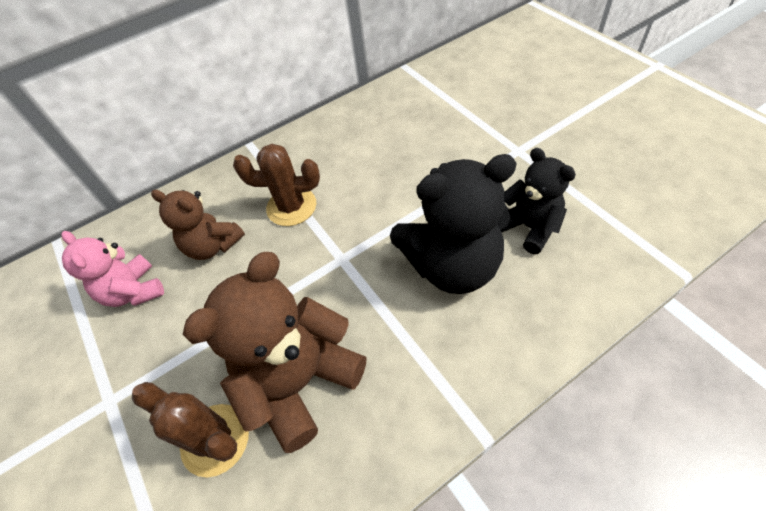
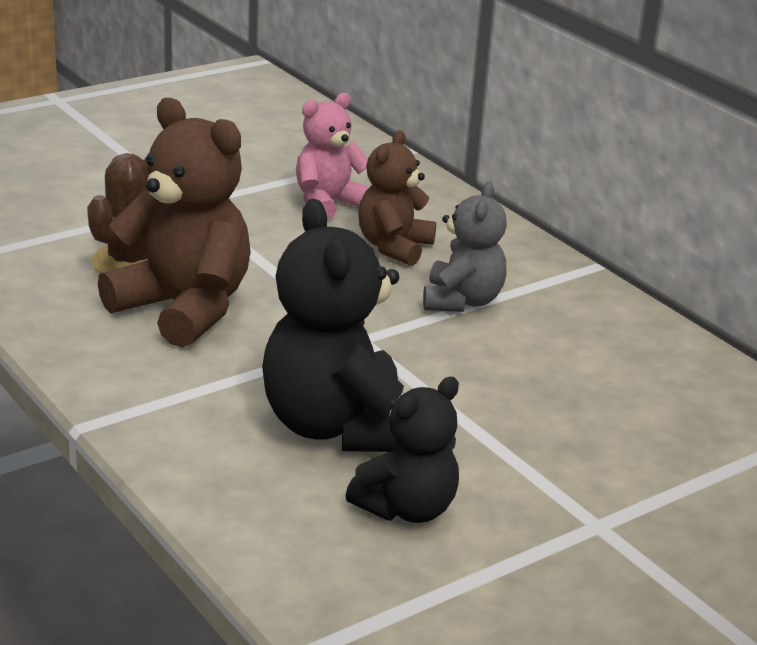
camera: 80 degrees right, 25 degrees down
brown cactus [233,144,320,226] -> grey teddy bear [423,182,507,312]

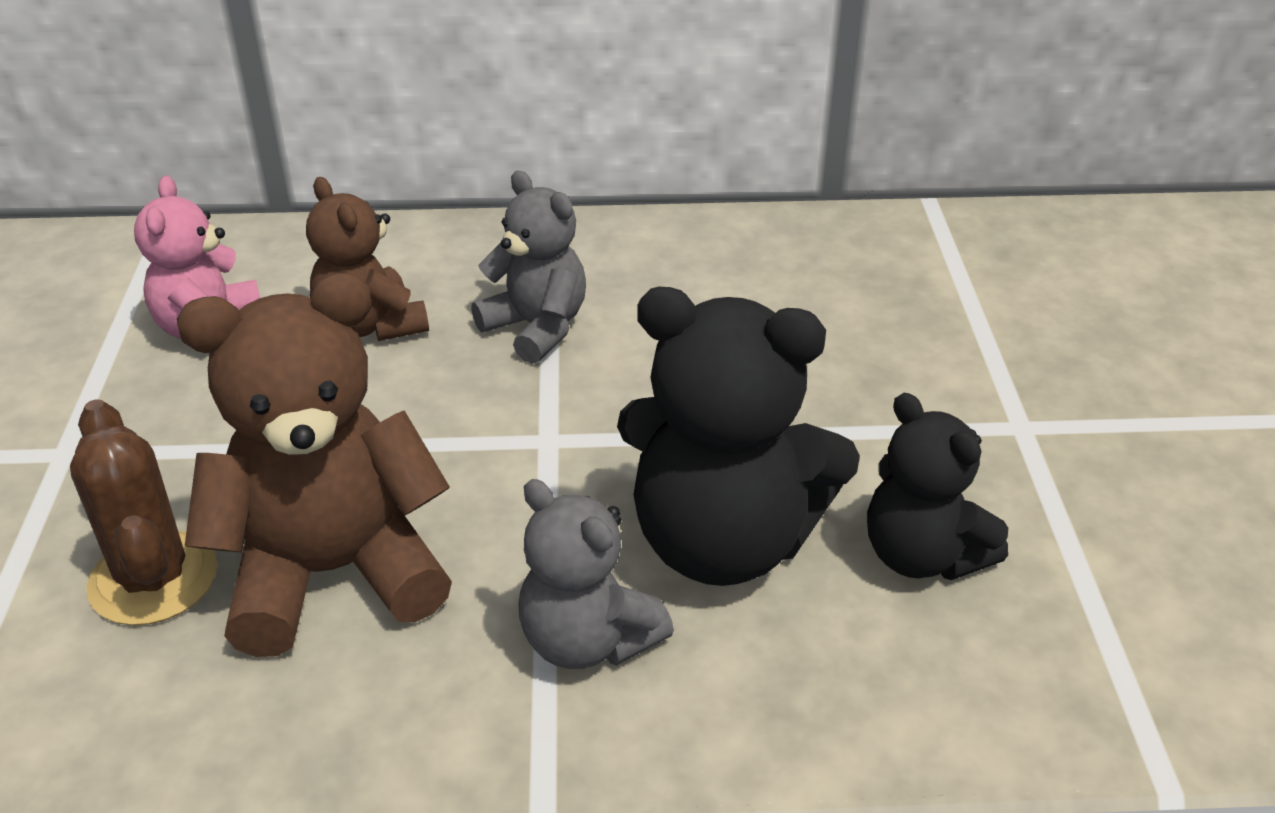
camera: 55 degrees left, 10 degrees up
black teddy bear [345,377,459,523] -> black teddy bear turned 150 degrees clockwise [867,393,1008,580]
none -> grey teddy bear [519,479,674,669]

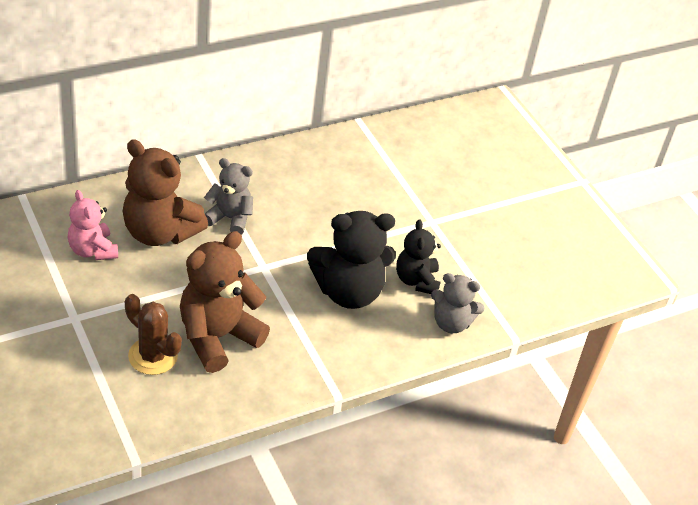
camera: 30 degrees left, 5 degrees up
brown teddy bear [306,177,429,341] -> brown teddy bear [123,140,208,246], size x1.65
grey teddy bear [519,479,674,669] -> grey teddy bear moved to [431,273,484,333]
black teddy bear [867,393,1008,580] -> black teddy bear turned 60 degrees clockwise [396,219,441,294]

